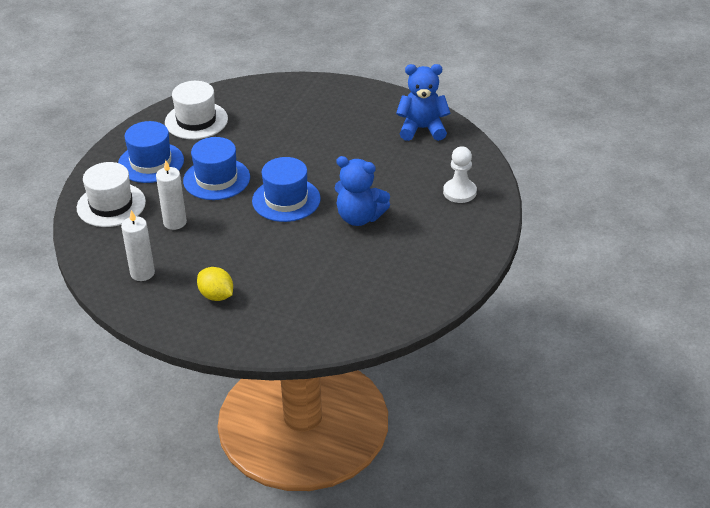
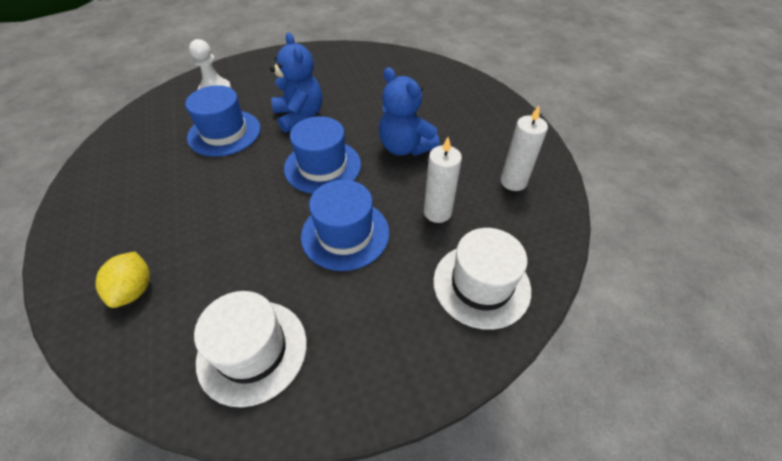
camera: 135 degrees left, 10 degrees up
blue hat [118,121,184,183] -> blue hat moved to [185,85,260,157]
yellow lemon [197,267,233,301] -> yellow lemon moved to [96,251,150,308]
blue teddy bear [396,64,450,141] -> blue teddy bear moved to [379,67,440,156]

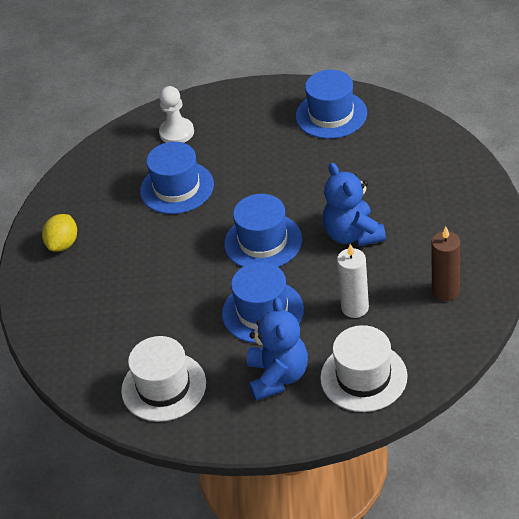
camera: 25 degrees right, 5 degrees down
yellow lemon [96,251,150,308] -> yellow lemon moved to [42,214,77,252]
blue teddy bear [270,33,322,133] -> blue teddy bear moved to [247,297,308,401]
white candle [501,105,548,191] -> brown candle [431,227,460,301]
none -> blue hat [296,70,367,139]

